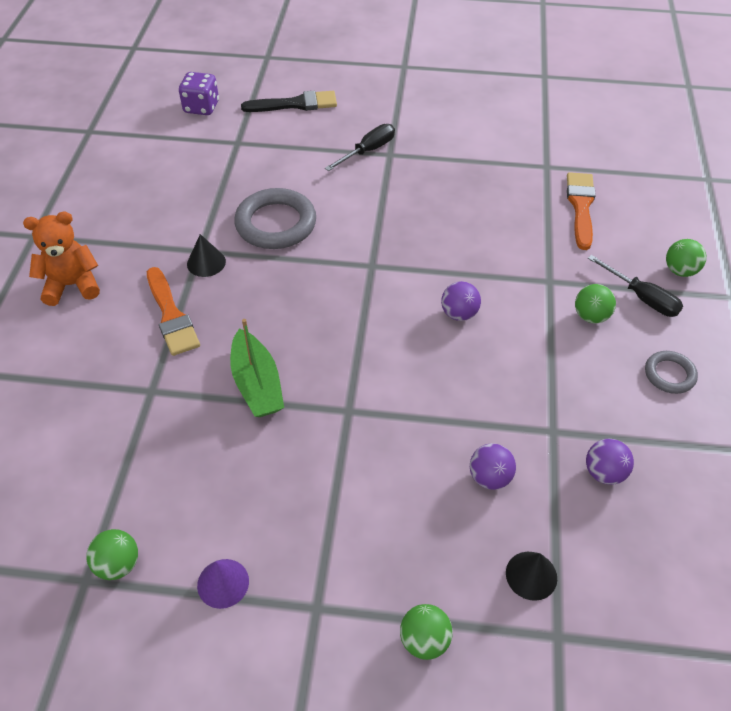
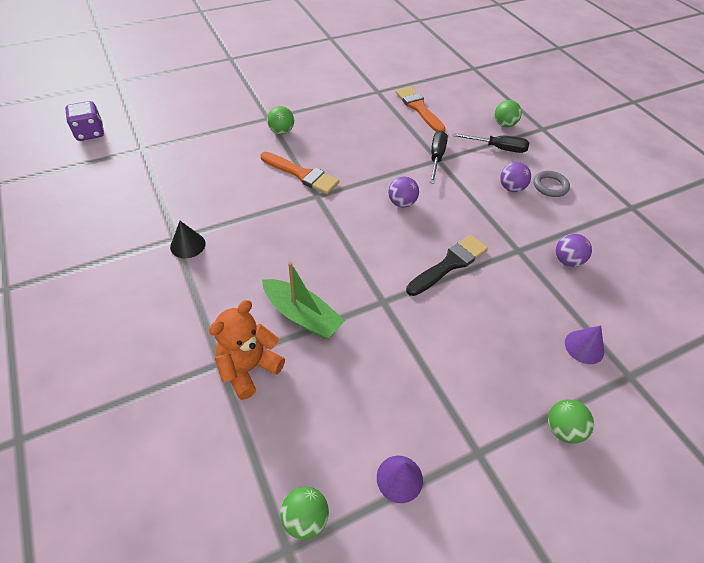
camera: 35 degrees left, 0 degrees up
orange teddy bear [23,212,100,306] -> orange teddy bear moved to [209,300,285,400]
orange brush [147,267,200,356] -> orange brush moved to [261,152,339,194]
grey ring [234,188,316,249] -> none
black brush [241,91,337,112] -> black brush moved to [406,235,488,296]
black screwdriver [325,124,395,171] -> black screwdriver moved to [429,131,448,184]
purple ball [470,443,516,490] -> purple ball moved to [500,162,531,192]
black cone [506,552,557,601] -> purple cone [565,325,604,364]
green ball [575,284,616,323] -> green ball moved to [267,106,294,134]

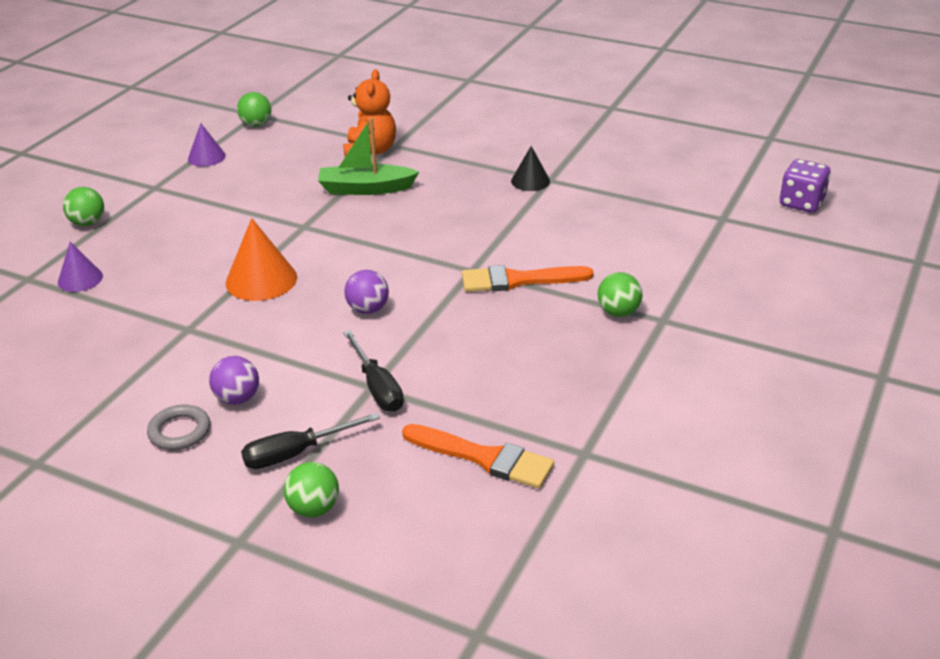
camera: 145 degrees right, 15 degrees down
black brush [406,235,488,296] -> orange cone [225,218,297,301]
purple ball [556,234,592,267] -> none

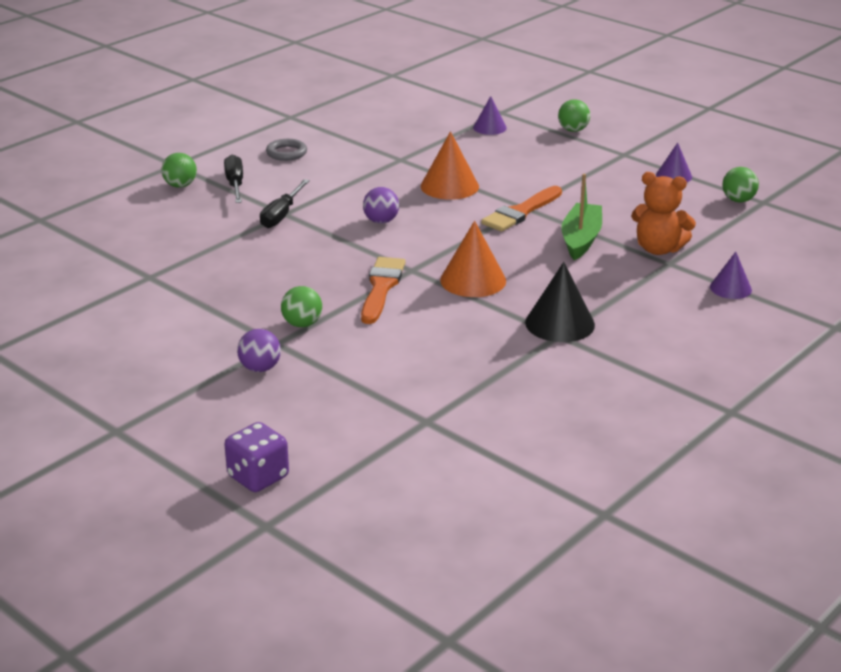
camera: 105 degrees right, 5 degrees down
purple ball [209,356,259,405] -> purple ball moved to [237,329,281,372]
black screwdriver [343,330,404,412] -> black screwdriver turned 60 degrees counterclockwise [260,179,310,228]
orange brush [402,424,554,489] -> orange brush moved to [481,186,562,232]
black cone [511,146,550,191] -> black cone [525,262,595,342], size x1.61
purple dice [780,159,831,213] -> purple dice moved to [224,422,289,492]
none -> orange cone [440,221,506,297]
none -> purple cone [710,252,752,299]

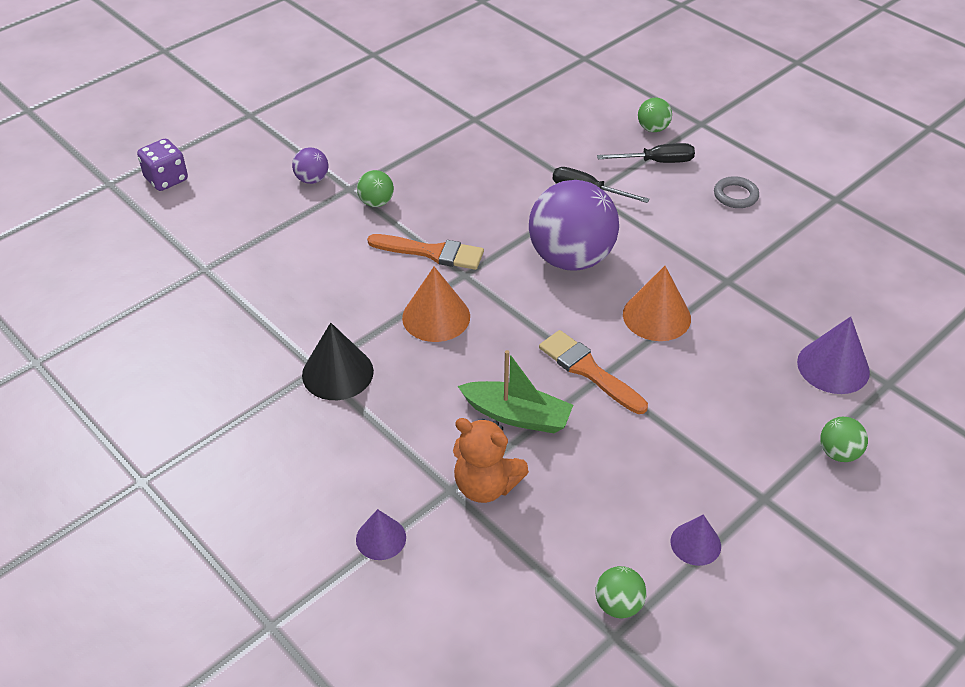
camera: 95 degrees right, 15 degrees up
purple ball [363,187,399,224] -> purple ball [529,180,619,270], size x2.30
purple cone [473,96,507,135] -> purple cone [797,316,870,394], size x1.61
orange teddy bear [631,172,696,255] -> orange teddy bear turned 90 degrees counterclockwise [453,418,529,503]

